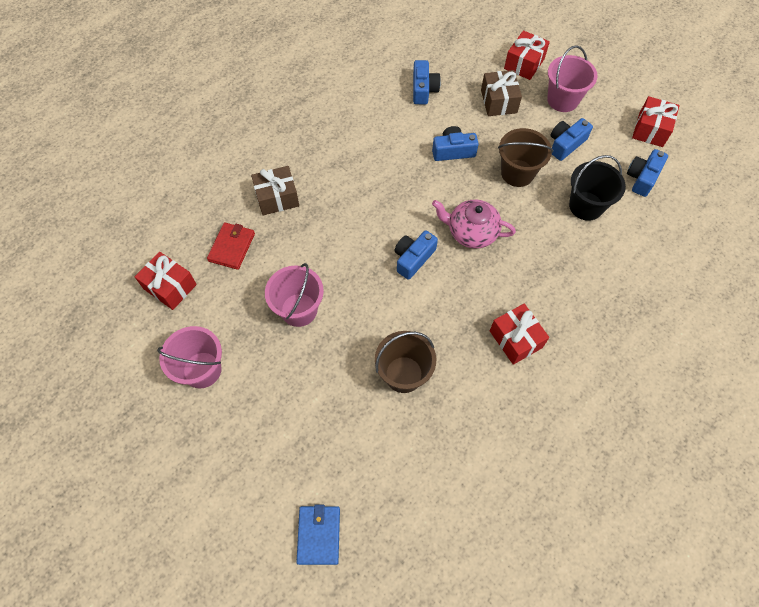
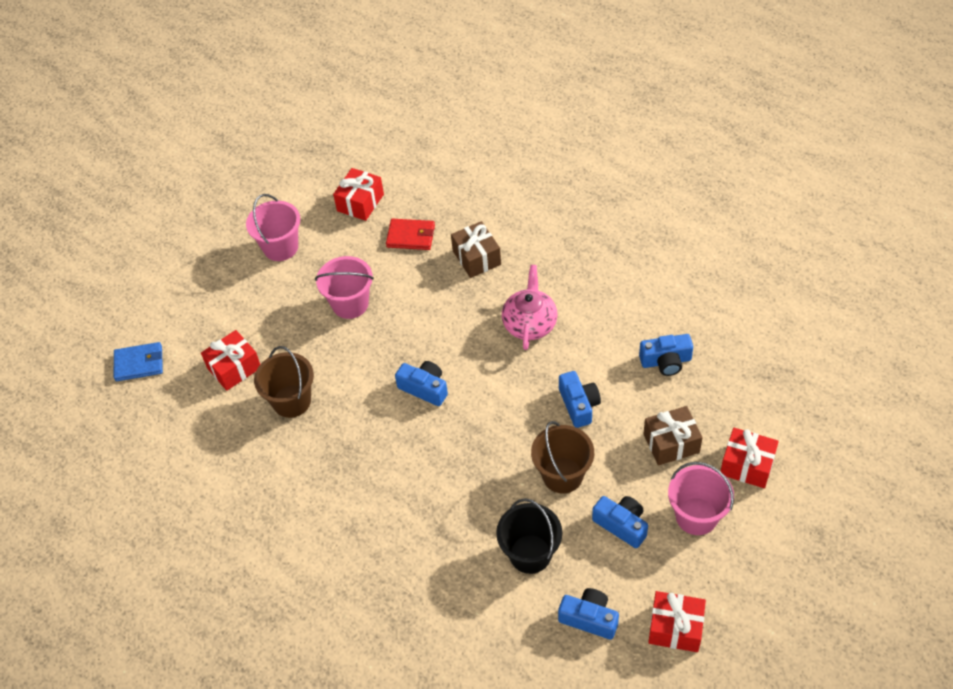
camera: 85 degrees right, 10 degrees down
pink teapot [432,200,516,249] -> pink teapot moved to [502,265,557,350]
red gift [490,304,549,365] -> red gift moved to [201,330,260,391]

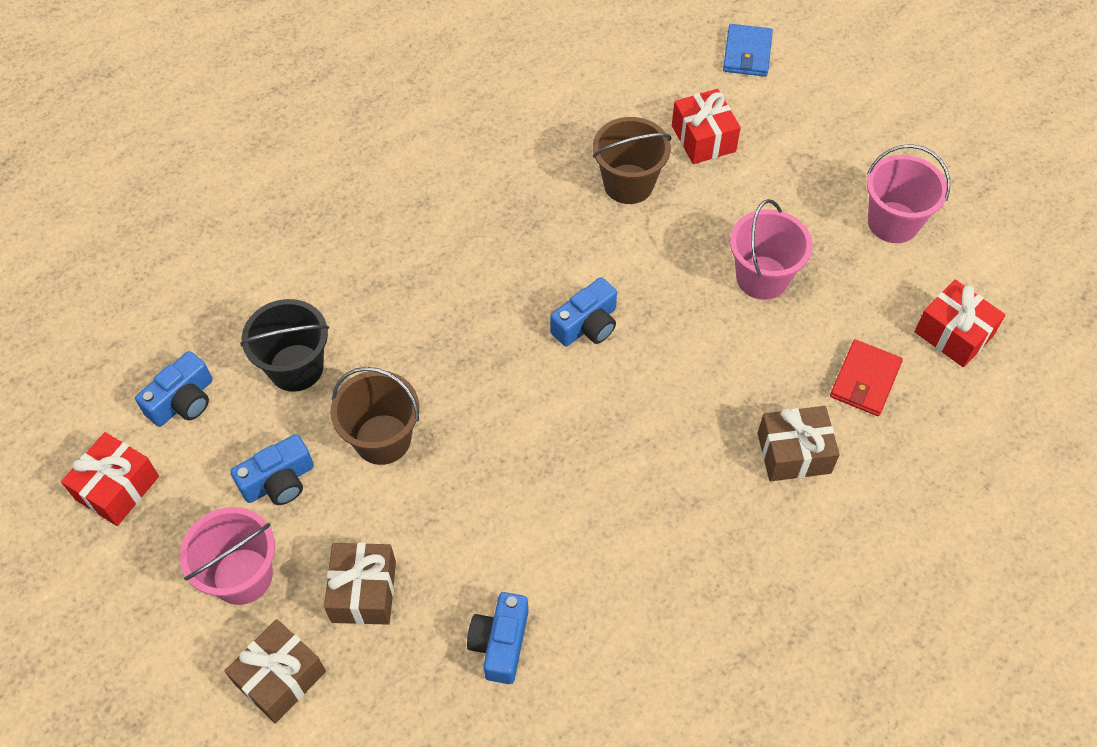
camera: 105 degrees right, 5 degrees up
pink teapot [502,265,557,350] -> none
blue camera [559,371,601,428] -> none
red gift [721,428,779,488] -> brown gift [224,619,326,723]

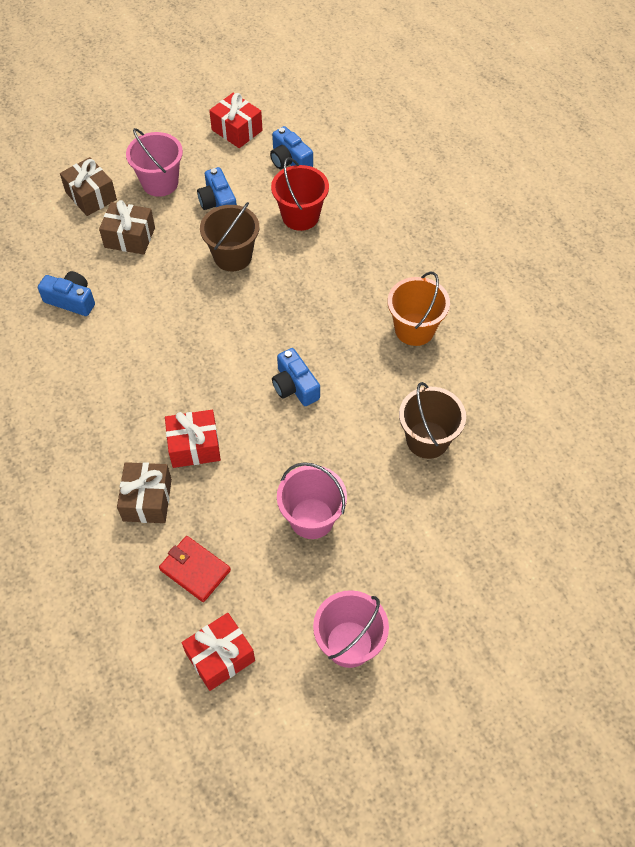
camera: 100 degrees right, 0 degrees up
black bucket [240,299,329,392] -> red bucket [271,157,329,231]
red gift [672,89,741,164] -> red gift moved to [165,410,221,468]
blue wallet [723,24,773,77] -> none
none -> orange bucket [388,272,450,346]

